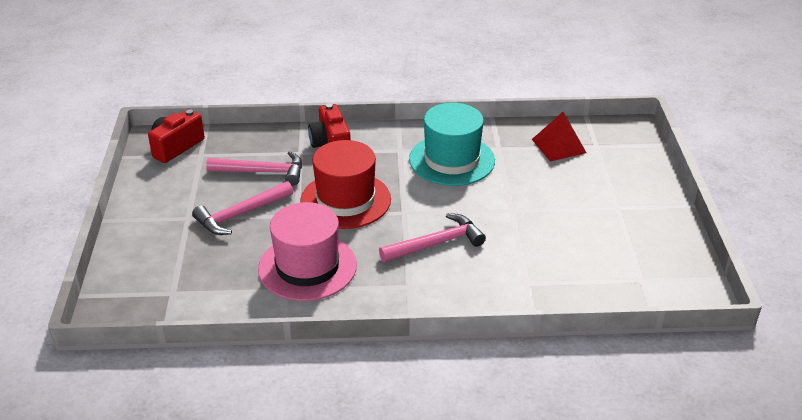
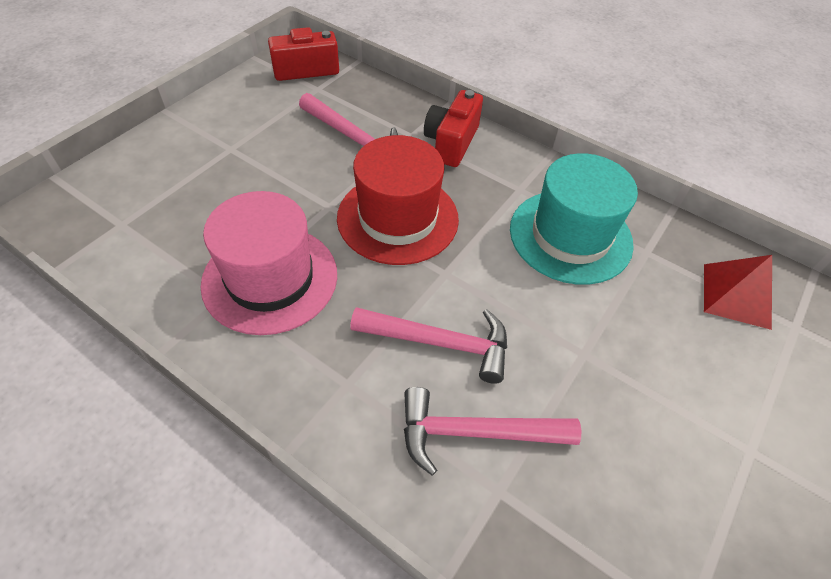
camera: 35 degrees right, 15 degrees up
pink hammer [192,181,293,235] -> pink hammer moved to [404,387,581,475]

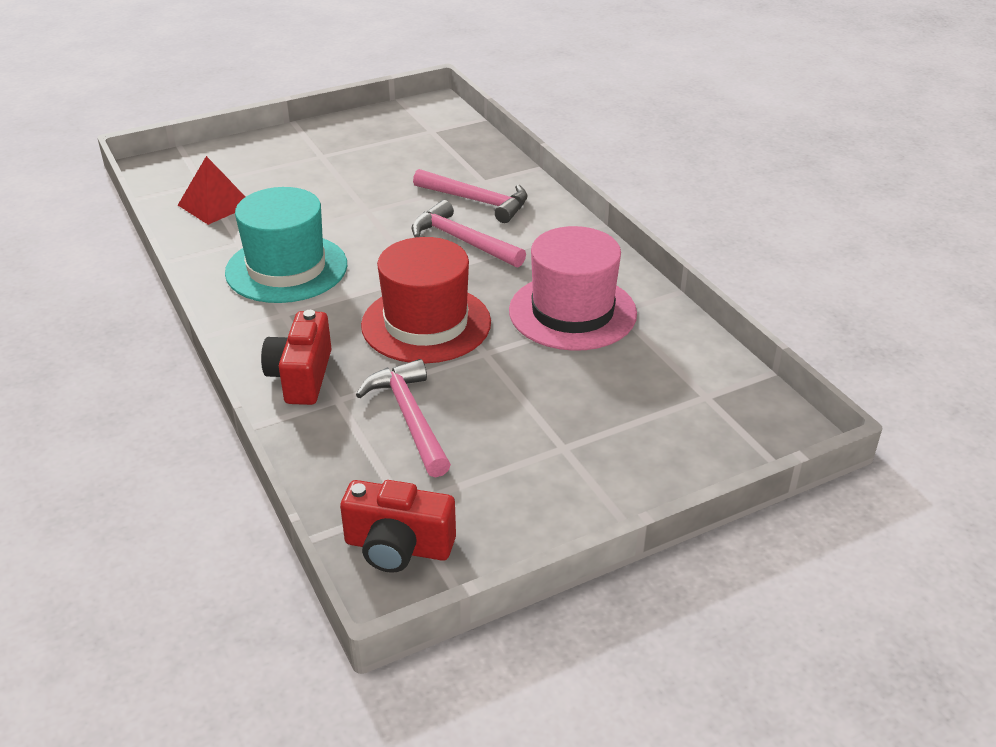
camera: 150 degrees left, 15 degrees down
red camera [424,90,483,167] -> red camera turned 135 degrees clockwise [261,310,332,405]

